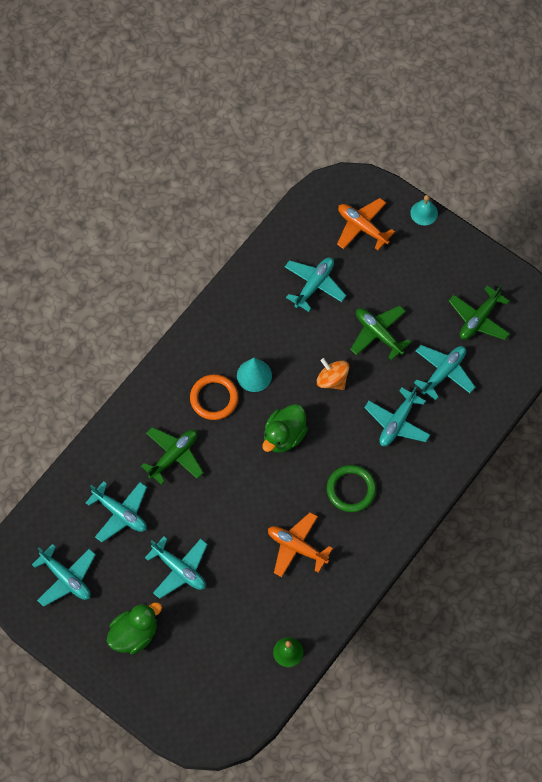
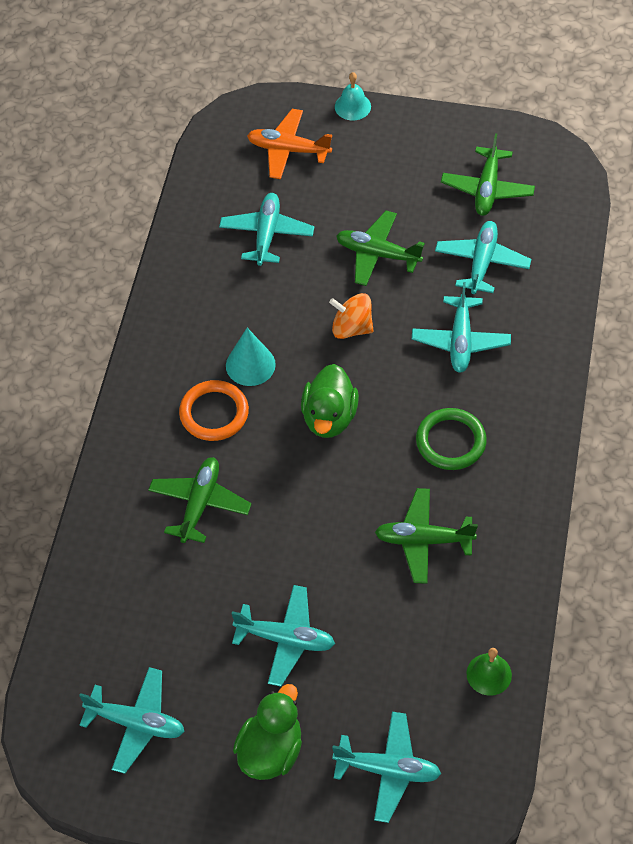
camera: 25 degrees left, 10 degrees down
turquoise plane [86,481,147,542] -> turquoise plane moved to [332,712,441,823]
orange plane [268,512,333,577] -> green plane [375,488,478,584]

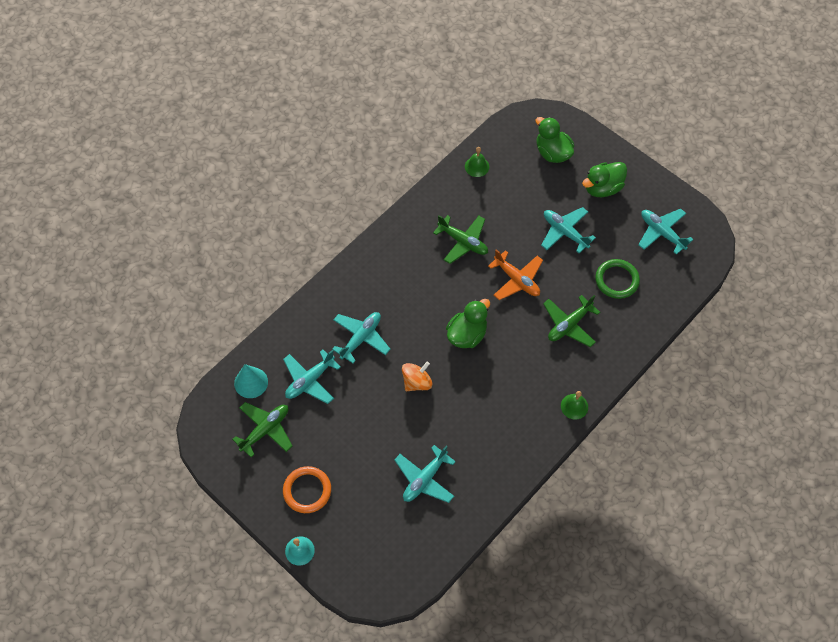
camera: 150 degrees left, 5 degrees up
orange ring [179,380,249,441] -> orange ring moved to [283,466,331,513]
turquoise cone [226,328,276,386] -> turquoise cone moved to [234,364,268,398]
orange plane [247,109,332,179] -> orange plane moved to [488,249,543,300]
orange spinning top [329,293,374,339] -> orange spinning top turned 90 degrees counterclockwise [402,362,433,391]
turquoise plane [332,712,441,823] -> green duck [536,117,574,163]
green plane [336,211,425,286] -> none
green ring [416,408,487,470] -> green ring moved to [595,259,640,299]
none -> green bell [561,391,588,420]

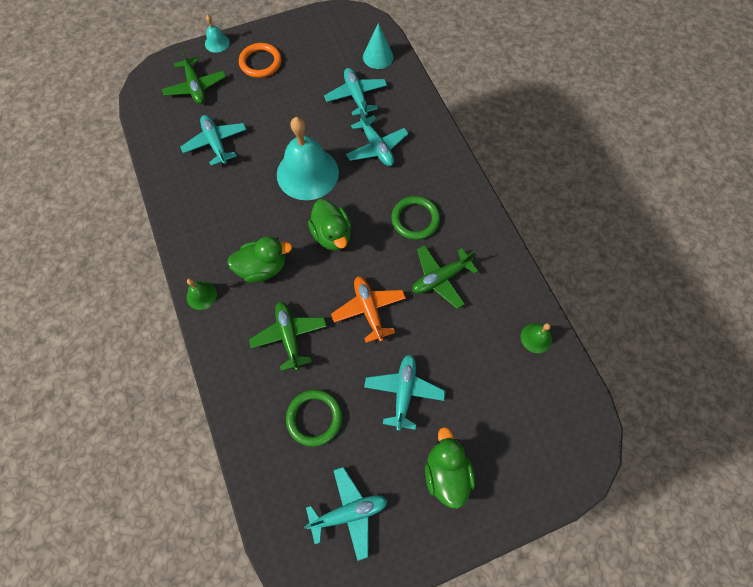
camera: 115 degrees right, 5 degrees up
green plane [232,402,292,457] -> green plane moved to [162,48,226,104]
orange spinning top [402,362,433,391] -> turquoise bell [277,117,339,200]
orange plane [488,249,543,300] -> orange plane turned 90 degrees clockwise [331,276,406,343]
green duck [536,117,574,163] -> green duck moved to [227,236,292,283]
turquoise plane [541,207,596,253] -> turquoise plane turned 60 degrees counterclockwise [364,355,446,431]
none -> green ring [391,196,440,240]

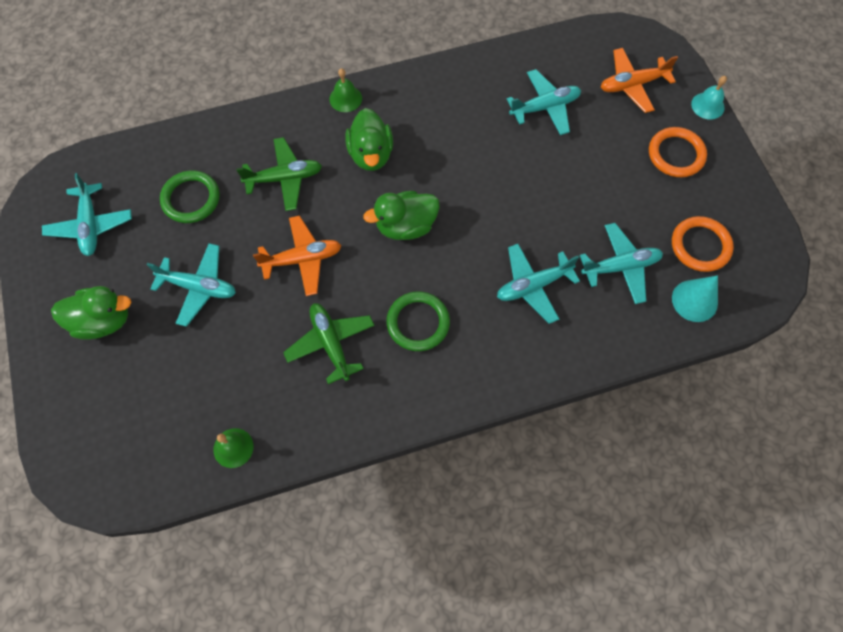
camera: 95 degrees right, 0 degrees up
green plane [162,48,226,104] -> orange plane [601,48,678,113]
turquoise bell [277,117,339,200] -> none
none -> orange ring [672,216,734,272]

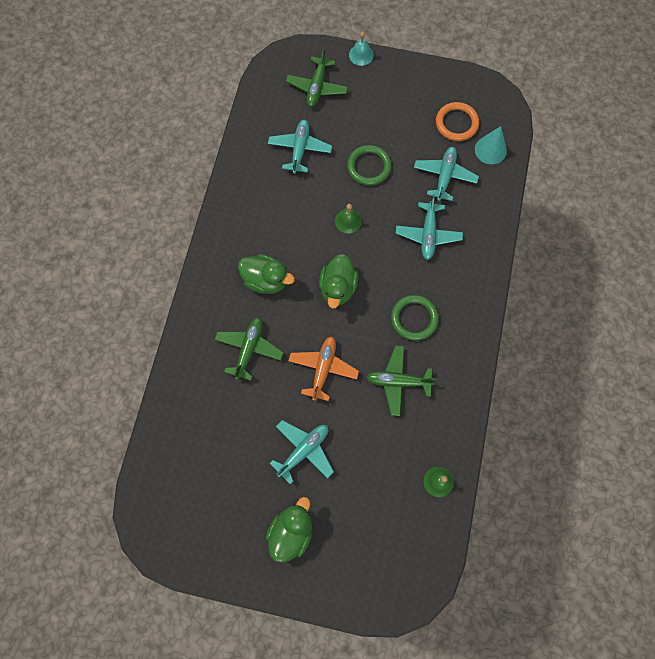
camera: 60 degrees left, 5 degrees up
turquoise plane [42,173,132,256] -> none
green ring [160,170,220,223] -> green ring moved to [347,145,392,186]
green bell [329,68,362,112] -> green bell moved to [335,204,362,234]
orange plane [601,48,678,113] -> green plane [286,48,348,107]
orange ring [649,127,707,177] -> none

